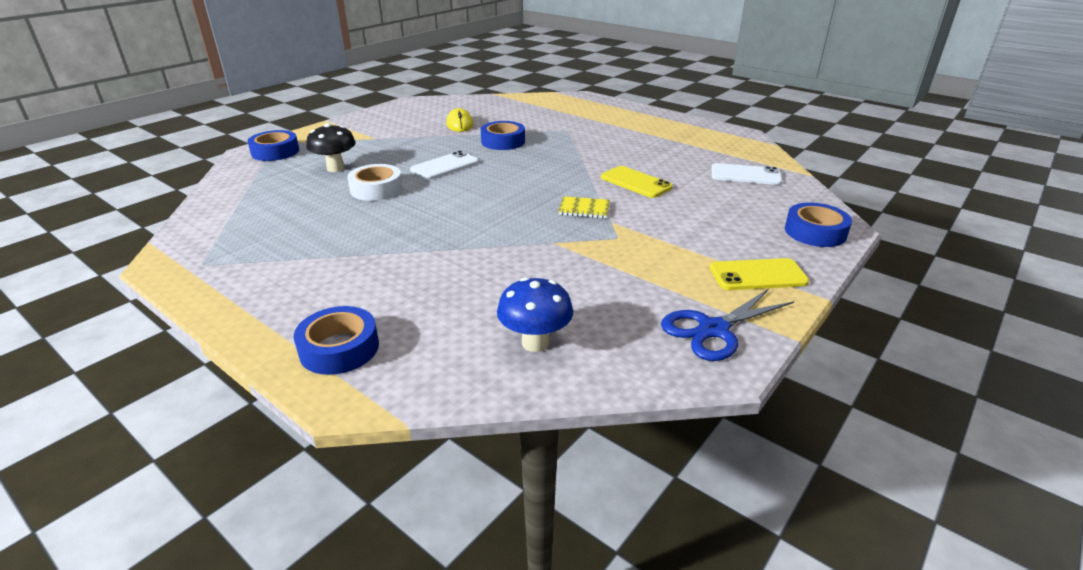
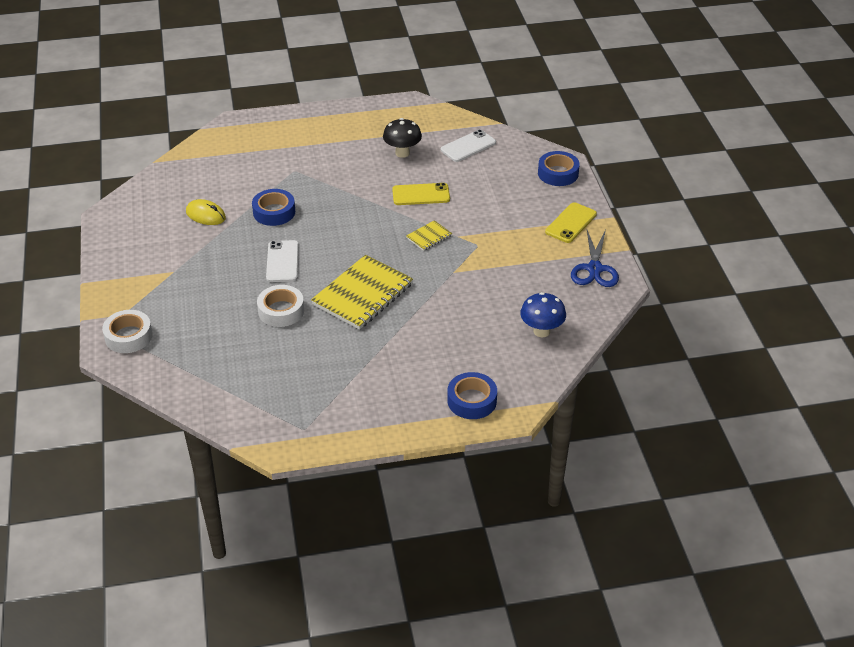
camera: 50 degrees left, 10 degrees up
blue tape [247,130,299,161] -> white tape [102,310,153,353]
black mushroom [306,123,356,172] -> black mushroom moved to [383,118,422,158]
none -> yellow notebook [311,255,413,330]

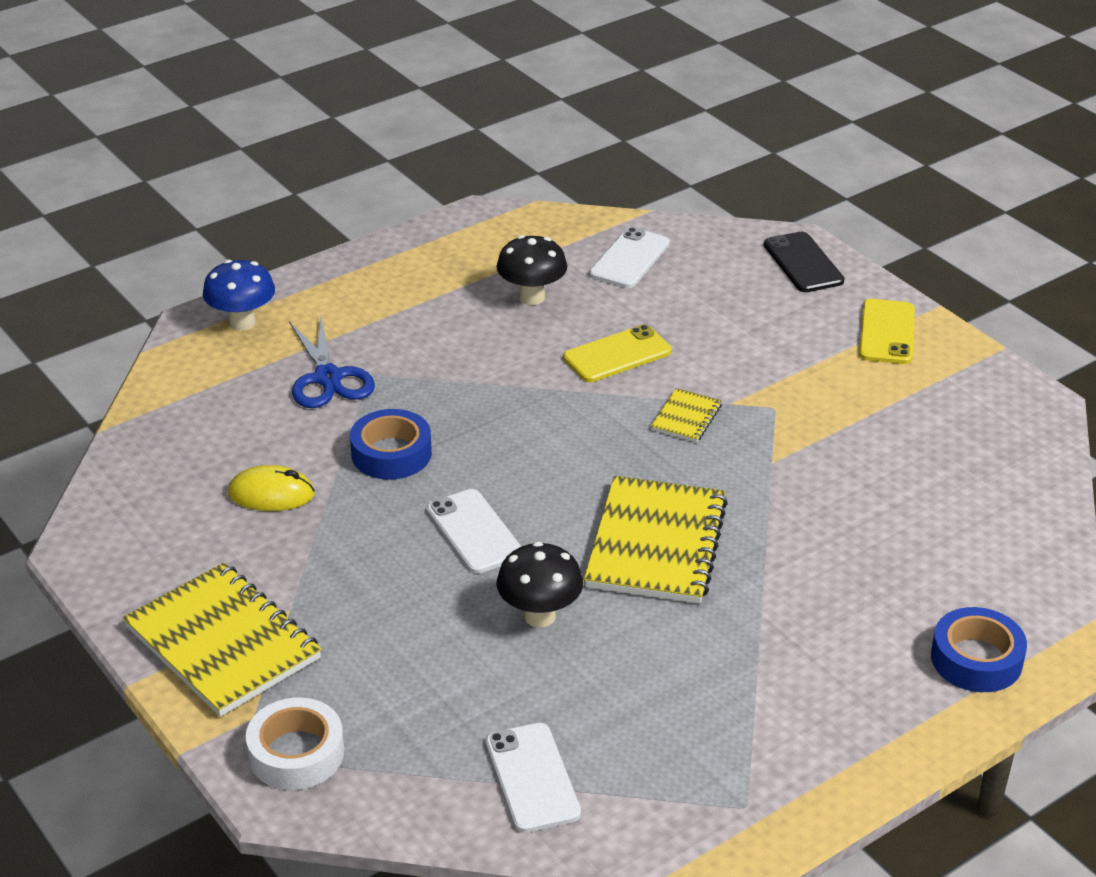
camera: 25 degrees left, 5 degrees down
white tape [257,285,304,327] -> black mushroom [497,542,583,627]
blue mushroom [520,292,566,337] -> blue mushroom moved to [203,260,275,331]
blue tape [538,151,580,186] -> black phone [764,232,844,292]
blue scissors [571,230,619,287] -> blue scissors moved to [289,316,375,408]
none -> yellow notebook [123,563,322,717]
none -> white phone [485,723,581,833]

